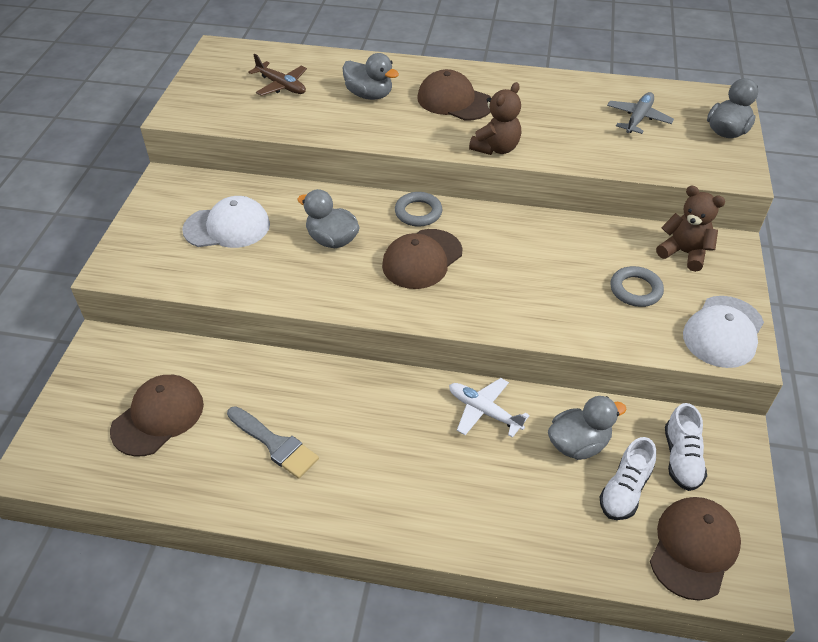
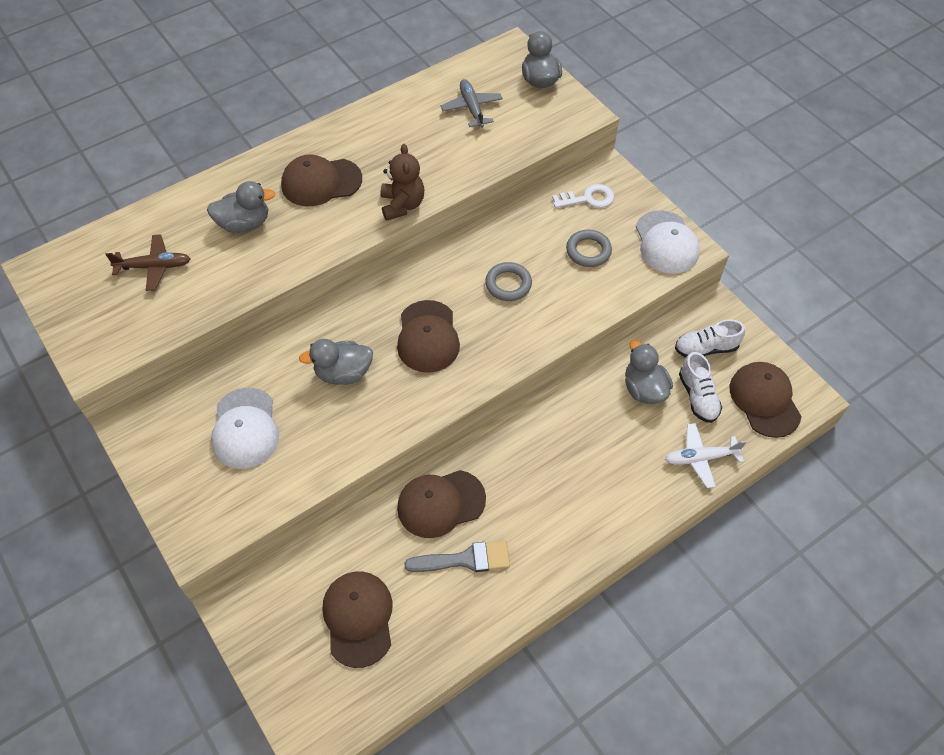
camera: 45 degrees left, 10 degrees up
white cap [182,196,270,248] -> white cap turned 135 degrees clockwise [211,388,279,469]
grey ring [395,192,442,227] -> grey ring moved to [485,262,532,301]
white plane [449,378,530,438] -> white plane moved to [665,423,746,488]
grey duck [548,396,626,460] -> grey duck turned 45 degrees counterclockwise [625,340,673,404]
brown teddy bear [656,186,725,272] -> white key [552,184,614,208]
white shoe [665,403,707,491] -> white shoe turned 120 degrees clockwise [675,319,745,358]
none -> brown cap [397,470,486,538]

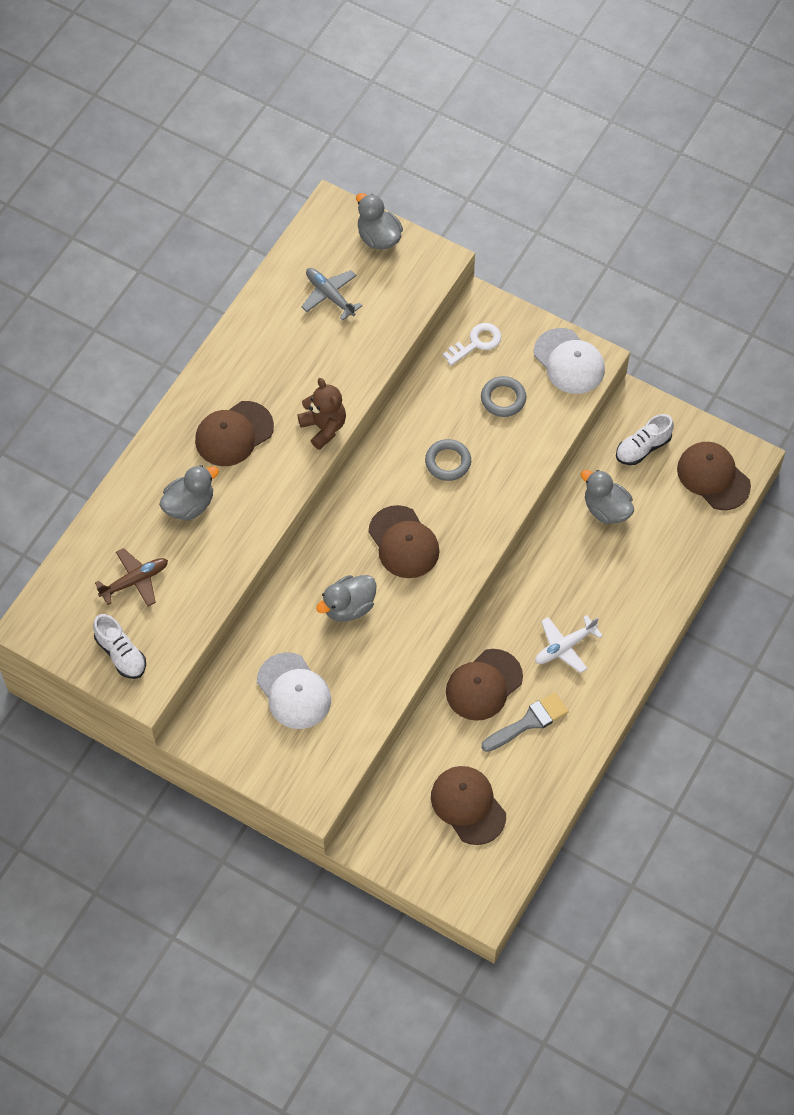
camera: 25 degrees left, 5 degrees up
white plane [665,423,746,488] -> white plane moved to [535,615,603,673]
white shoe [679,352,722,423] -> white shoe moved to [93,614,146,679]

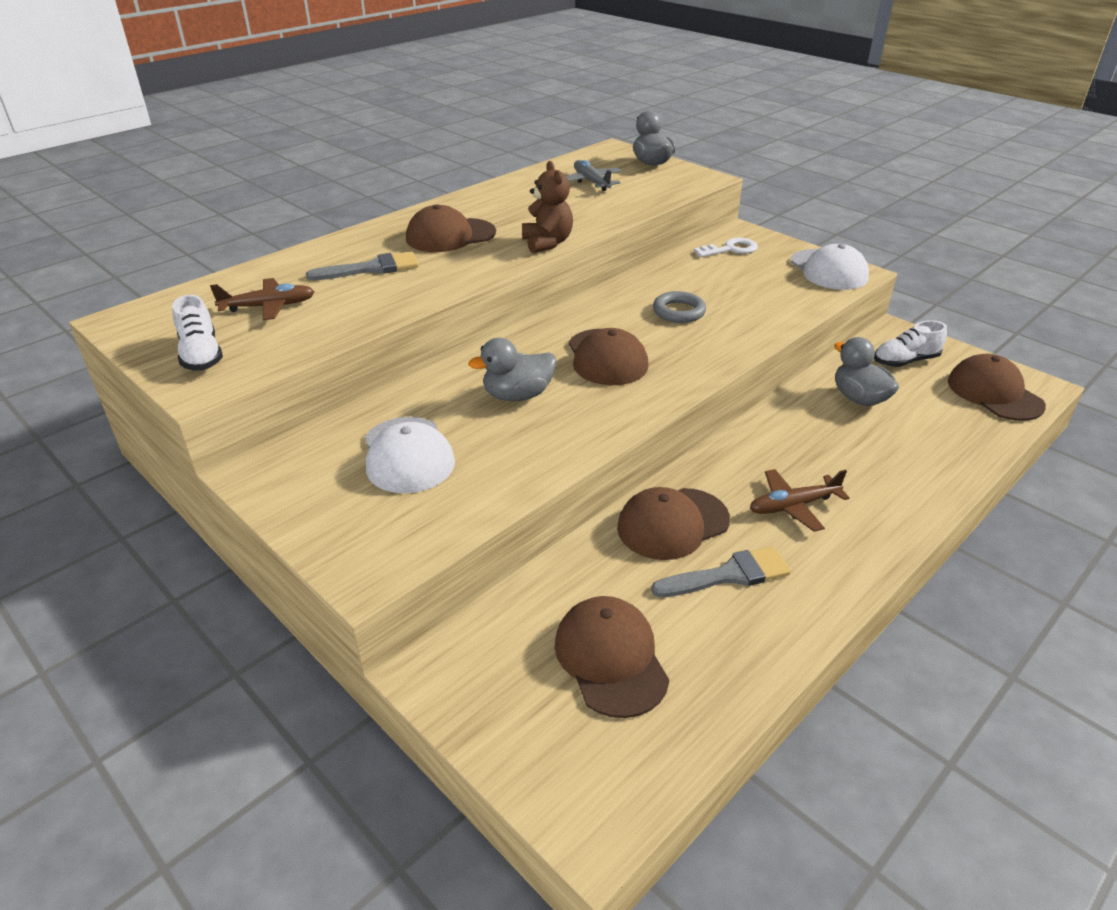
camera: 15 degrees right, 25 degrees down
grey duck [159,465,219,521] -> grey brush [306,252,419,281]
grey ring [481,376,526,417] -> none
white plane [535,615,603,673] -> brown plane [750,469,849,532]

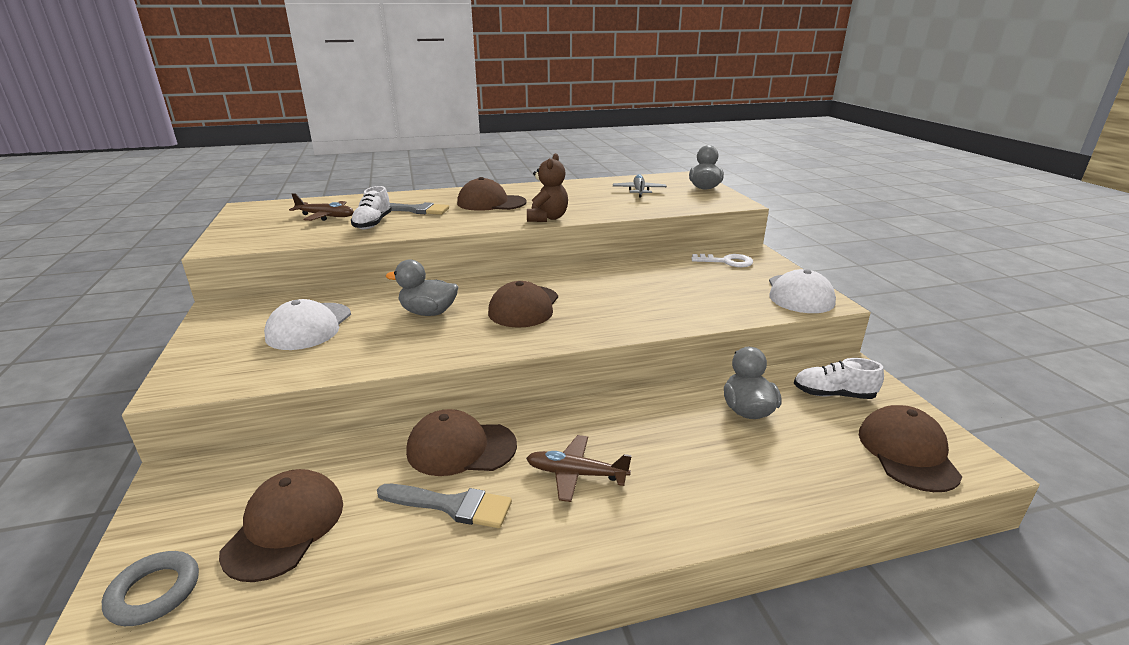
camera: 30 degrees right, 10 degrees down
white shoe [172,295,223,371] -> white shoe moved to [351,186,392,229]
grey ring [653,291,706,323] -> grey ring moved to [102,551,199,626]

